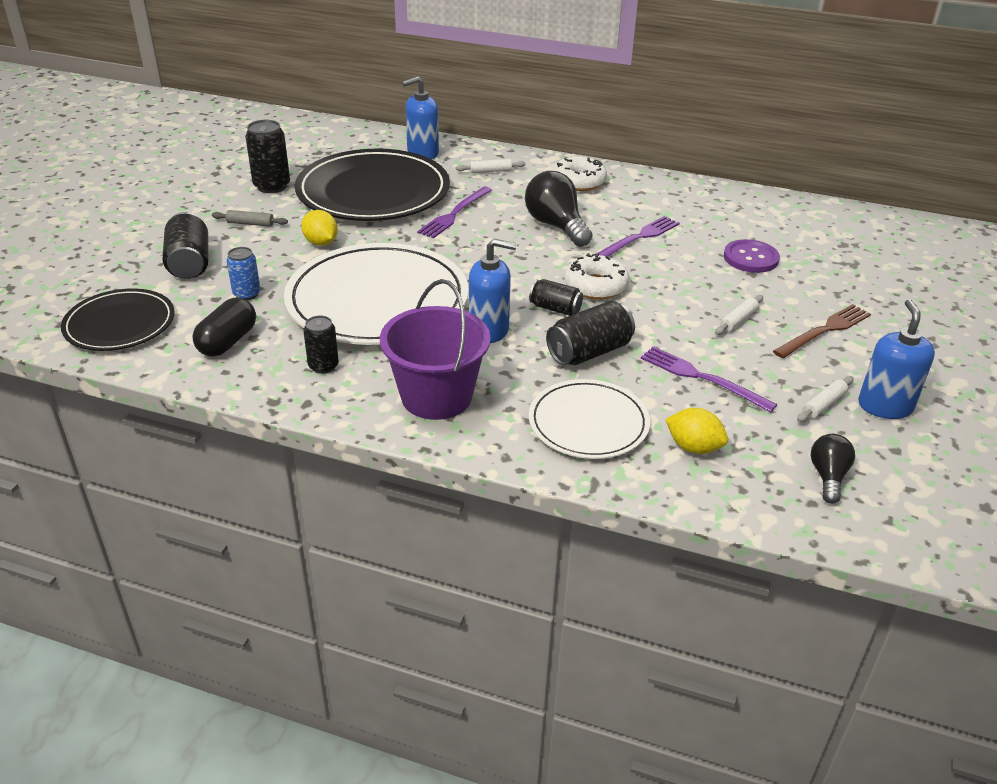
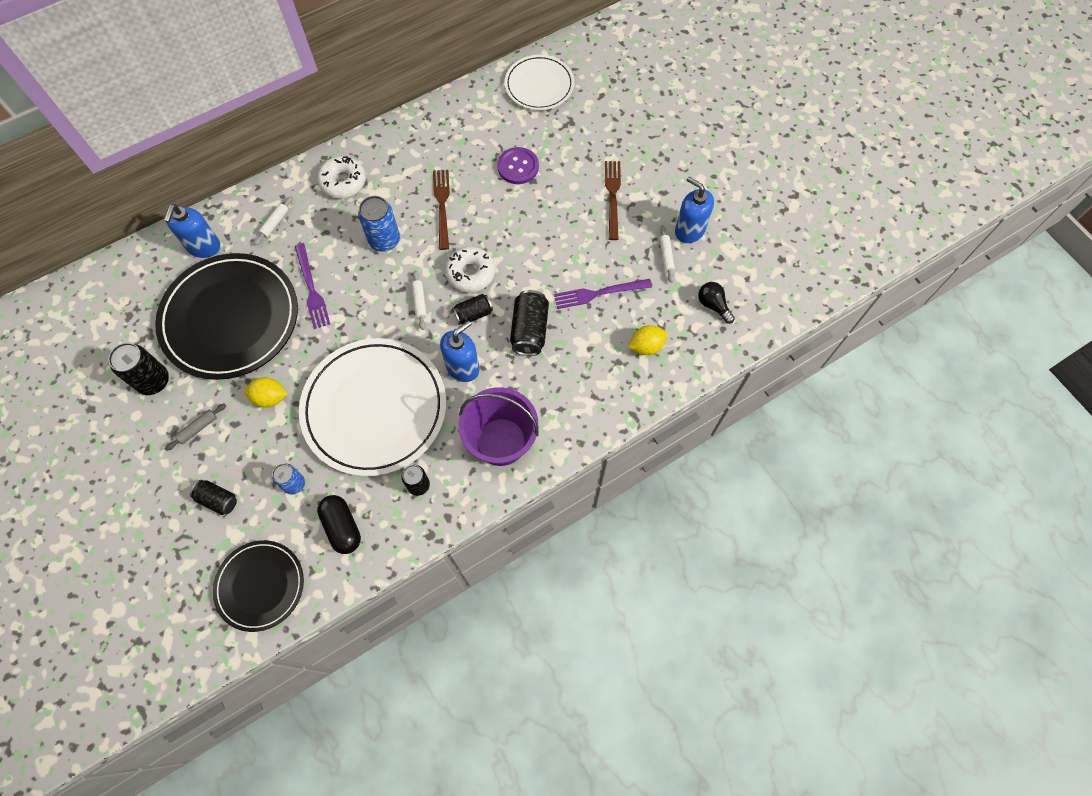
camera: 50 degrees left, 30 degrees up
black can [163,212,208,279] -> black can [190,480,237,515], size x0.63
black light bulb [525,171,593,247] -> blue can [358,196,400,252]
white plate [529,379,650,459] -> white plate moved to [505,55,574,110]
purple fork [596,216,680,256] -> brown fork [433,170,450,250]
white rolling pin [715,295,763,335] -> white rolling pin moved to [412,271,427,330]

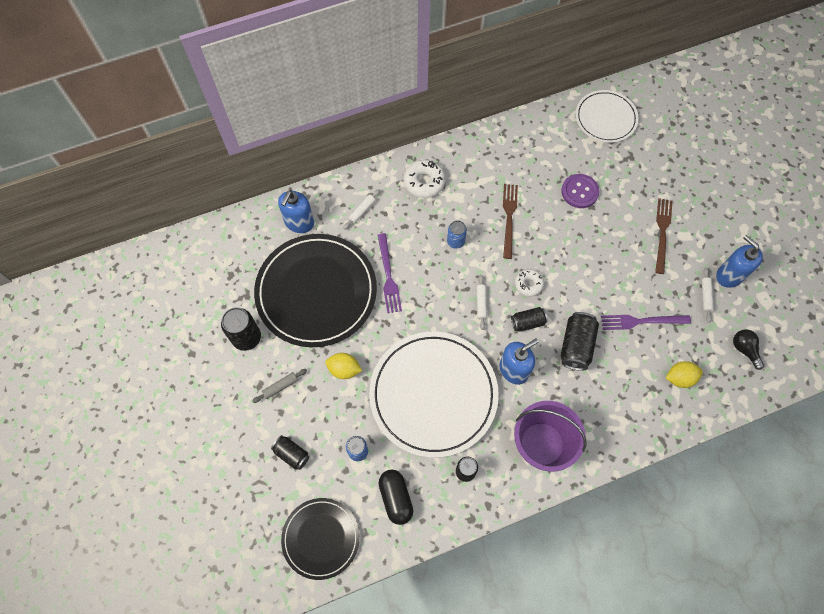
camera: 10 degrees right, 0 degrees up
blue can [358,196,400,252] -> blue can [447,220,467,249], size x0.63
white donut [445,247,495,292] -> white donut [515,269,544,297], size x0.66

